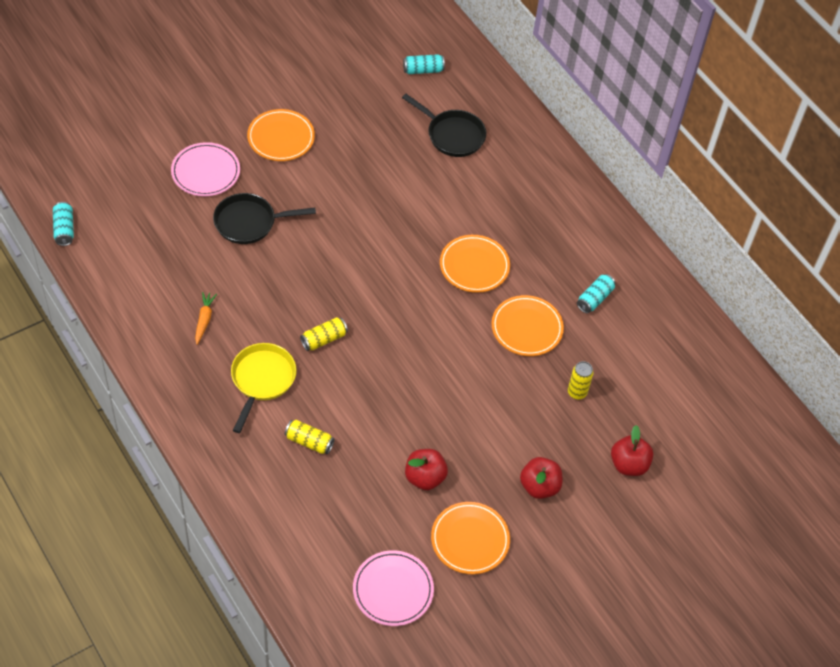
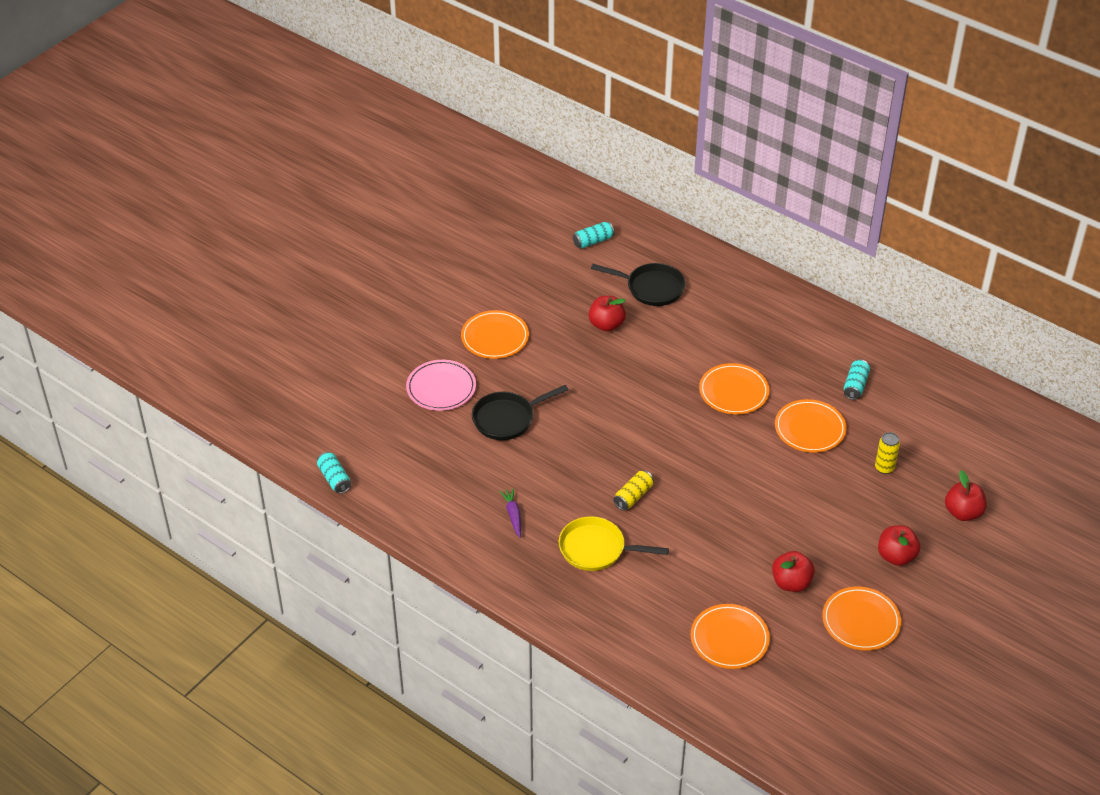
camera: 15 degrees left, 10 degrees down
orange carrot [195,292,217,345] -> purple carrot [499,488,521,538]
yellow pan [231,343,297,433] -> yellow pan turned 75 degrees counterclockwise [558,516,669,571]
yellow can [285,420,335,454] -> none
pink plate [353,550,434,626] -> none
none -> red apple [588,296,626,332]
none -> orange plate [691,604,770,669]

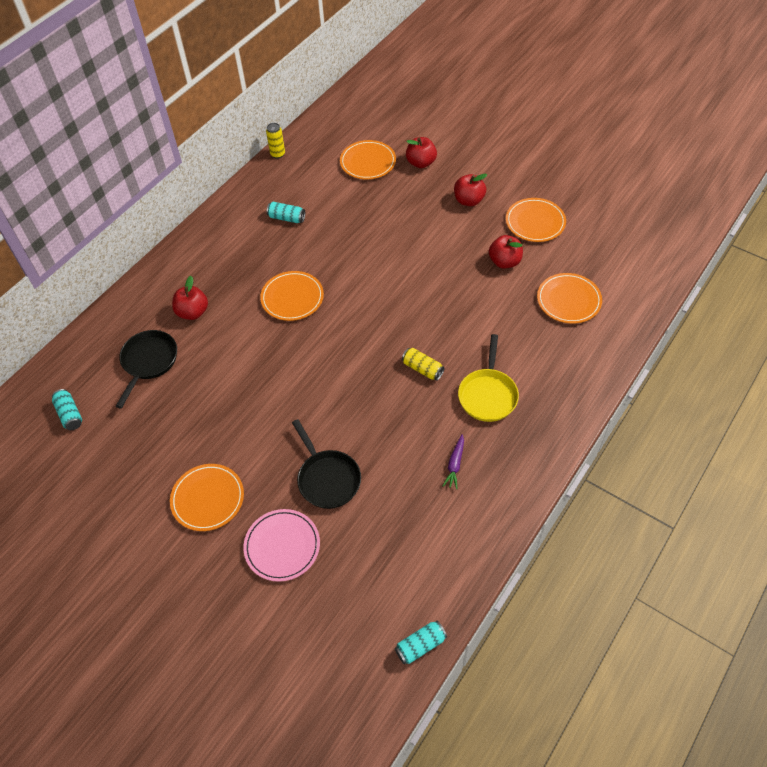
camera: 90 degrees left, 10 degrees up
purple carrot [499,488,521,538] -> purple carrot turned 60 degrees counterclockwise [443,434,464,489]
red apple [588,296,626,332] -> red apple moved to [172,276,208,320]
orange plate [775,399,847,453] -> orange plate moved to [340,140,396,179]
yellow can [875,432,900,474] -> yellow can moved to [266,123,285,159]

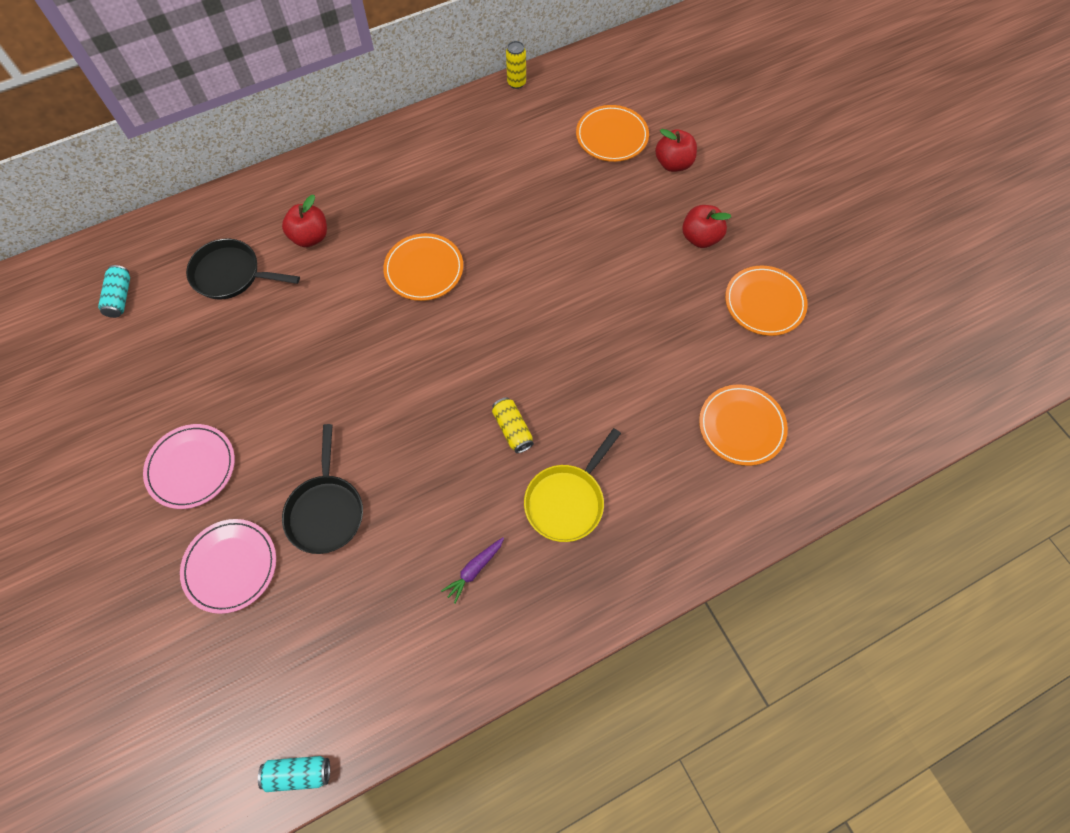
camera: 25 degrees right, 10 degrees up
black pan [116,330,177,408] -> black pan turned 120 degrees counterclockwise [186,238,300,300]
orange plate [170,464,244,531] -> pink plate [143,424,235,509]
turquoise can [267,202,305,223] -> none
red apple [489,235,523,269] -> none

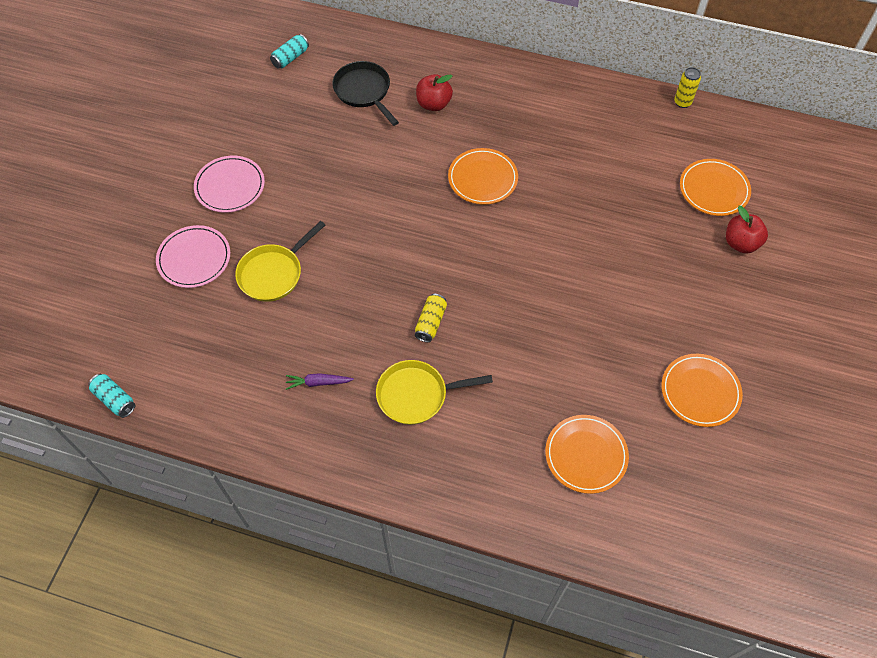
camera: 45 degrees right, 5 degrees down
black pan [282,424,363,554] -> yellow pan [235,221,325,302]
red apple [682,205,731,248] -> none

